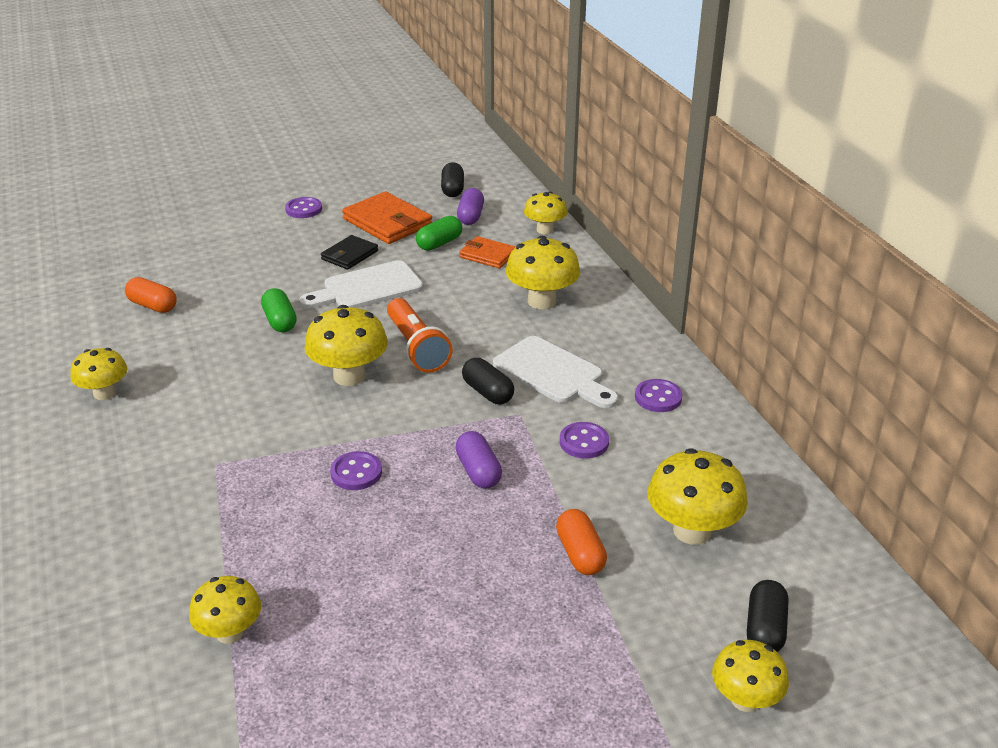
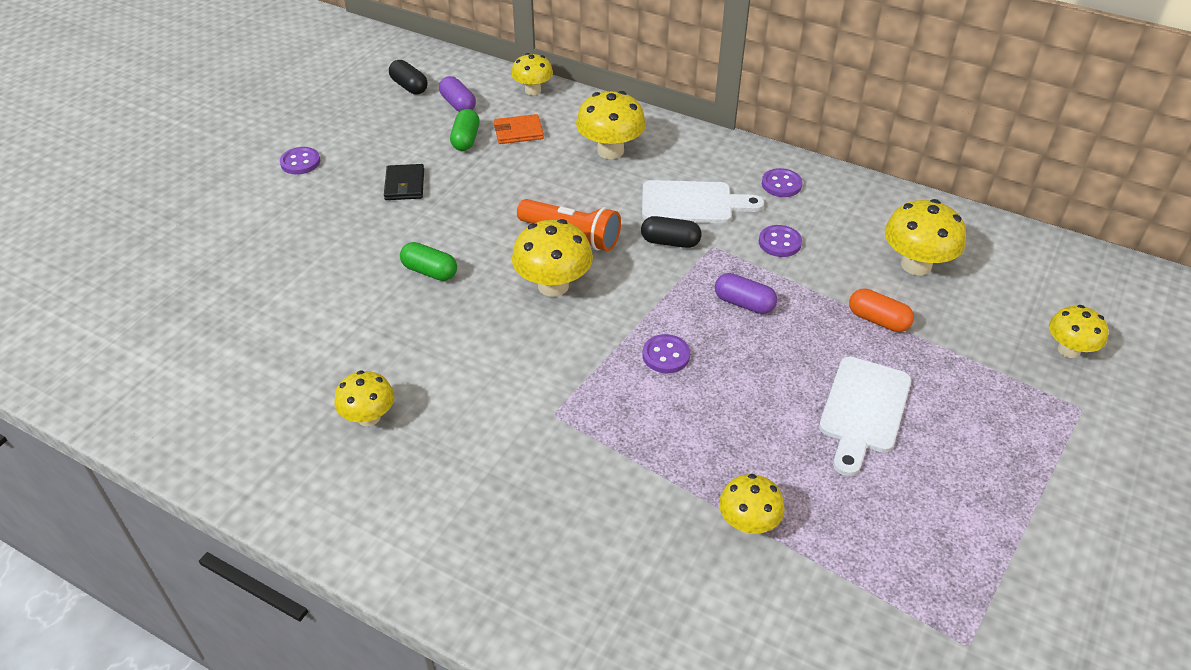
camera: 40 degrees left, 10 degrees up
orange capsule [125,277,177,313] -> none
white cutting board [299,260,423,309] -> white cutting board moved to [819,356,911,476]
orange wallet [342,192,432,244] -> none
black capsule [747,580,789,652] -> none

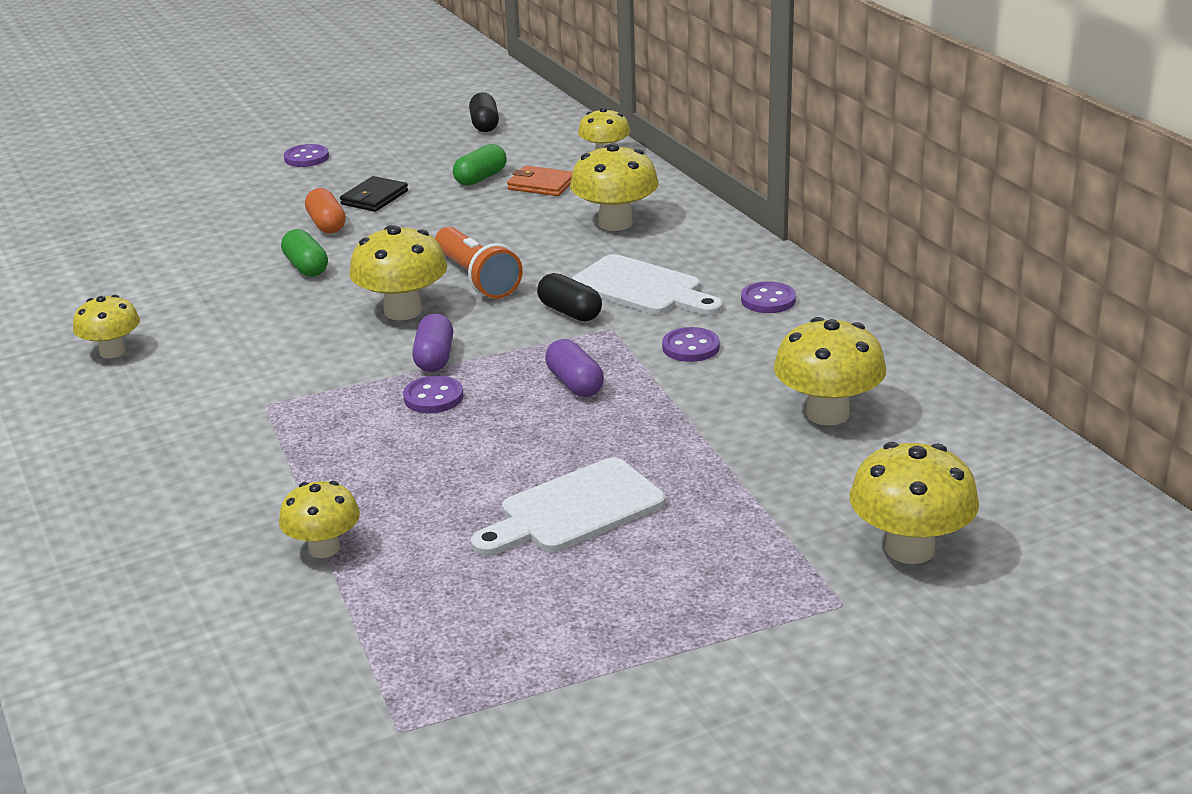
camera: 35 degrees right, 15 degrees down
purple capsule [439,76,476,112] -> purple capsule moved to [412,314,453,372]
orange capsule [849,288,914,332] -> orange capsule moved to [305,188,346,234]
yellow mushroom [1049,305,1109,358] -> yellow mushroom [849,442,979,564], size x1.54

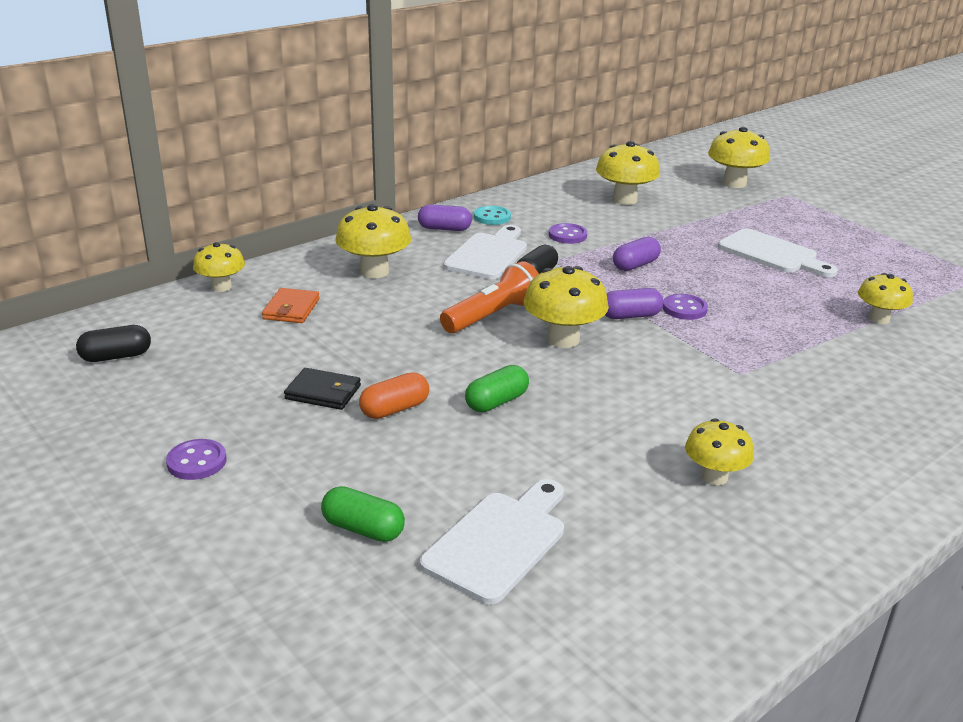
camera: 105 degrees left, 0 degrees up
green capsule [453,144,507,186] -> green capsule moved to [321,486,405,542]
purple button [741,281,796,313] -> turquoise button [474,206,511,225]
none -> purple capsule [418,204,472,231]
none -> white cutting board [420,479,564,604]

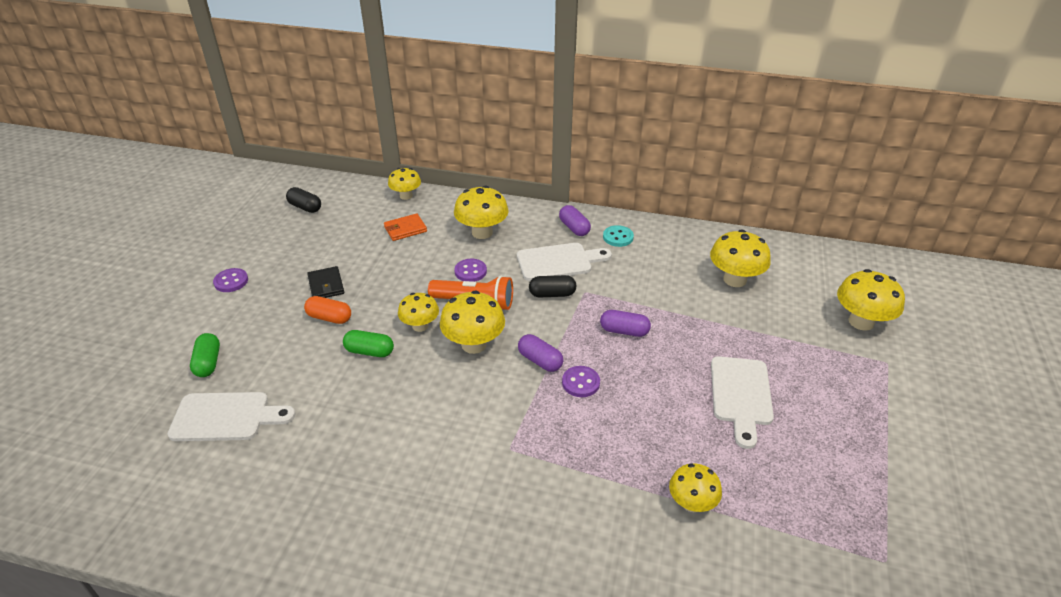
camera: 55 degrees right, 10 degrees up
purple button [549,223,587,244] -> purple button moved to [454,259,487,282]
yellow mushroom [685,418,754,485] -> yellow mushroom moved to [398,293,439,332]

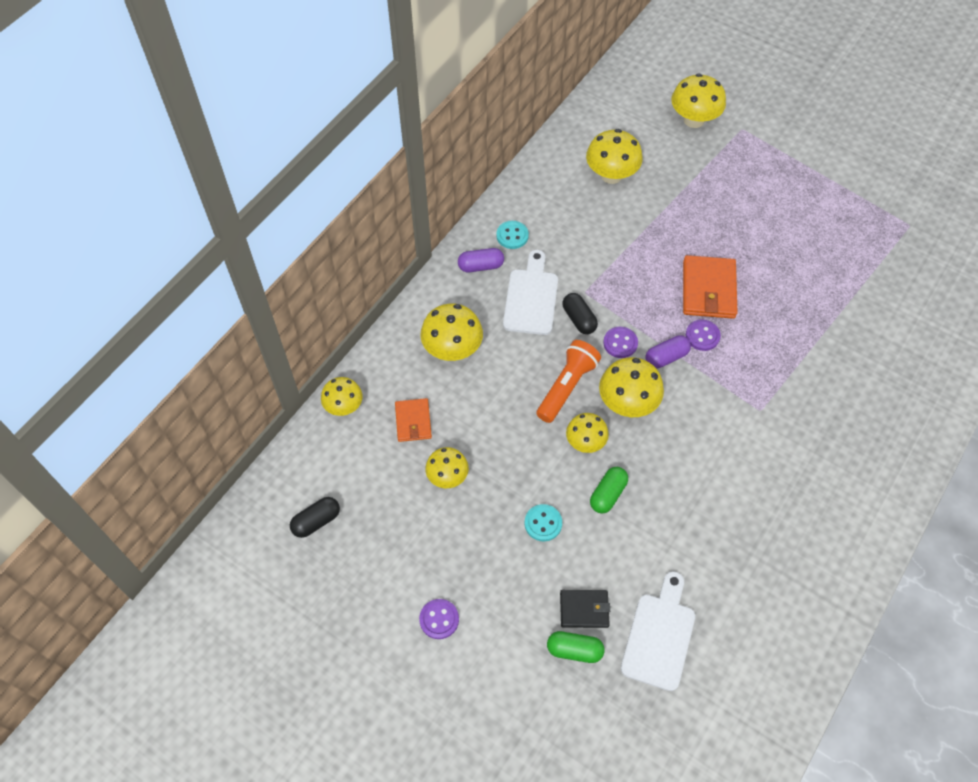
camera: 70 degrees left, 20 degrees up
orange capsule [304,296,351,324] -> turquoise button [525,504,562,541]
black wallet [307,266,344,298] -> black wallet moved to [560,590,610,628]
purple button [454,259,487,282] -> purple button moved to [603,327,638,358]
black capsule [529,275,576,297] -> black capsule turned 45 degrees counterclockwise [562,293,598,334]
purple capsule [600,310,651,337] -> none
yellow mushroom [669,463,722,512] -> yellow mushroom moved to [425,447,469,488]
white cutting board [711,356,774,449] -> none
none -> orange wallet [683,255,738,319]

